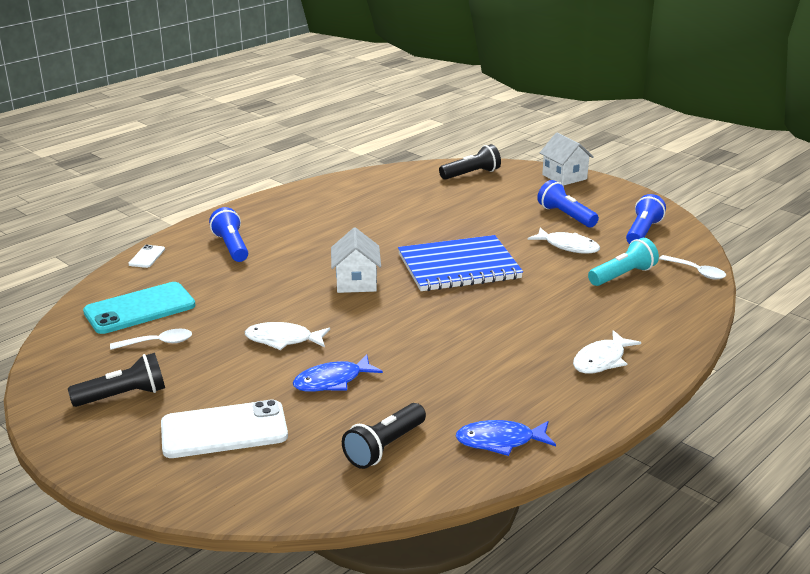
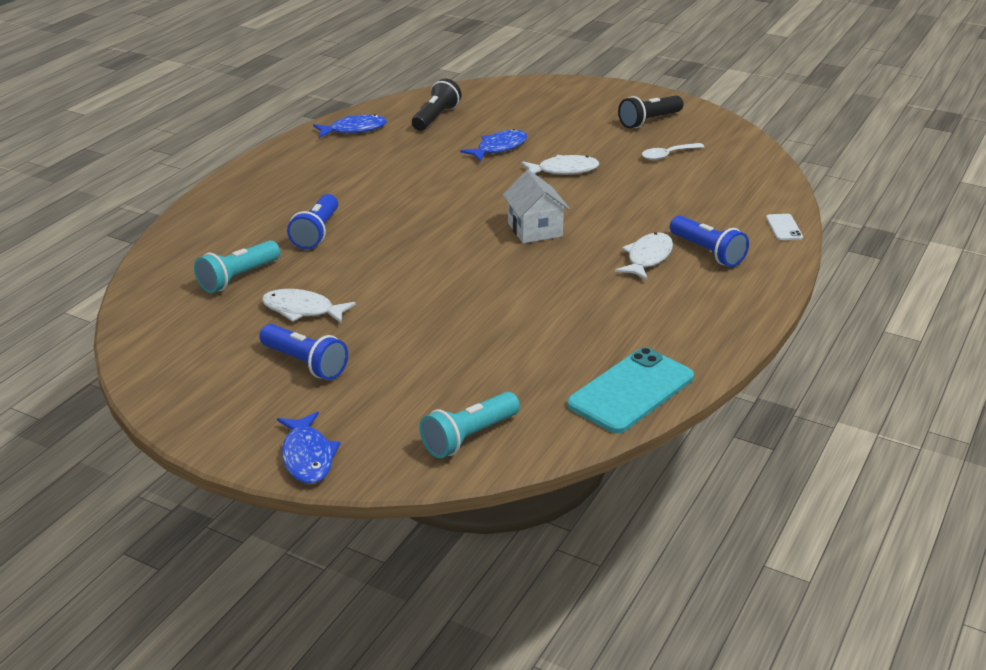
camera: 165 degrees right, 5 degrees up
turquoise phone [83,282,195,334] -> turquoise phone moved to [567,347,694,433]
white phone [161,400,288,458] -> none
blue notebook [398,235,523,291] -> none
black flashlight [439,144,501,180] -> turquoise flashlight [420,392,520,458]
white house [540,133,594,186] -> blue fish [277,412,341,484]
white fish [573,330,641,374] -> white fish moved to [615,232,673,280]
blue flashlight [626,194,666,244] -> blue flashlight moved to [287,194,338,249]
white spoon [659,255,726,280] -> none

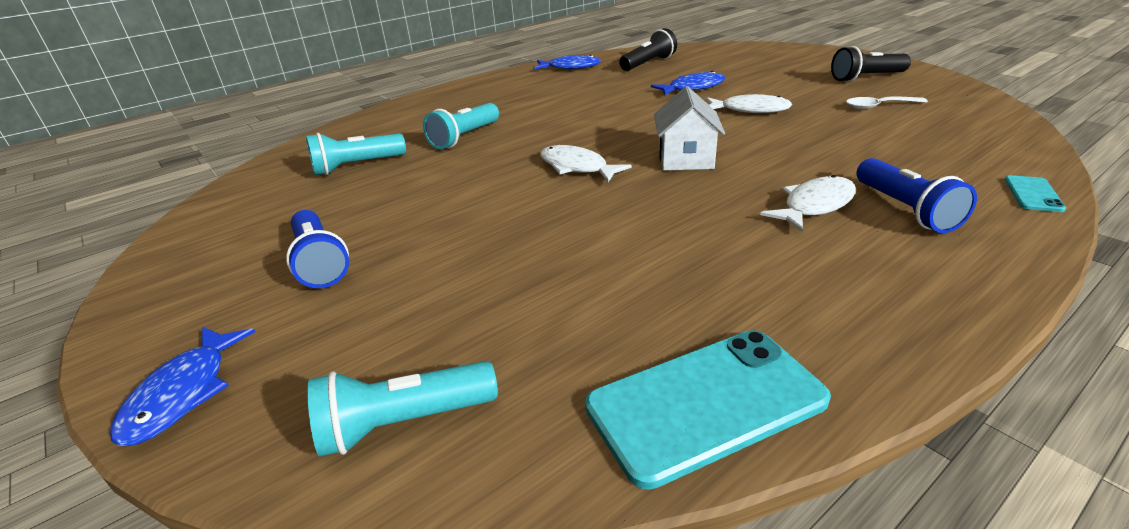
camera: 25 degrees right, 0 degrees up
white fish [262,289,356,323] -> white fish moved to [540,145,632,182]
blue flashlight [287,194,338,249] -> turquoise flashlight [423,103,499,149]
white phone [766,214,803,240] -> turquoise phone [1005,175,1066,212]

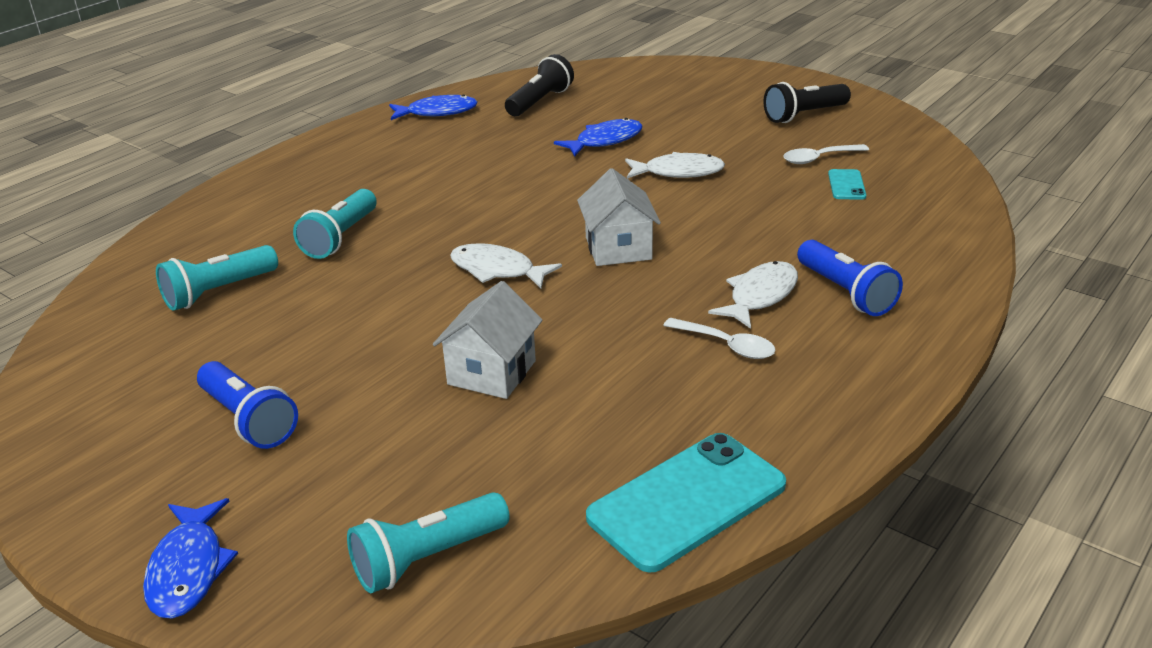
camera: 15 degrees left, 0 degrees up
turquoise phone [1005,175,1066,212] -> turquoise phone moved to [828,169,866,200]
none -> white house [433,281,542,399]
none -> white spoon [663,318,776,359]

